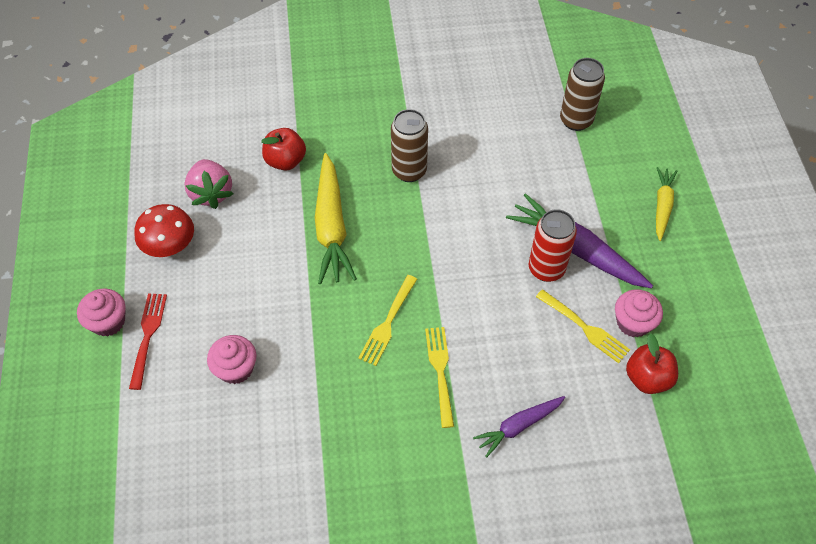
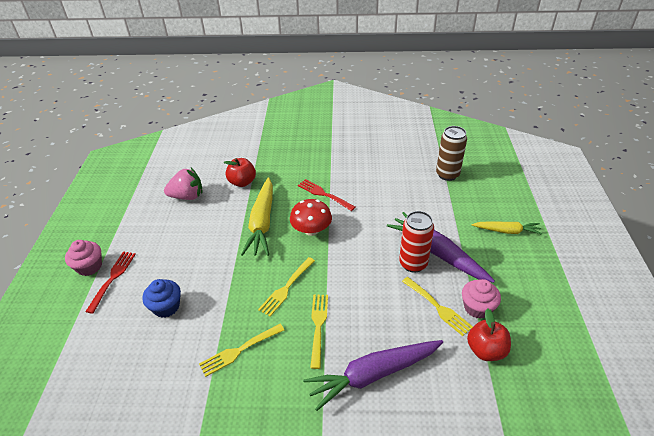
camera: 10 degrees right, 15 degrees down
red mushroom [134,204,194,257] -> red mushroom moved to [290,199,332,236]
pink strawberry [184,159,233,209] -> pink strawberry turned 90 degrees counterclockwise [164,168,203,200]
pink cupcake [207,335,256,384] -> blue cupcake [142,279,181,318]
brown can [391,109,428,182] -> red fork [298,179,355,211]
purple carrot [473,396,565,458] -> purple carrot [303,340,443,411], size x1.71
yellow carrot [656,167,677,241] -> yellow carrot turned 75 degrees clockwise [471,221,543,235]
none -> yellow fork [199,324,284,377]

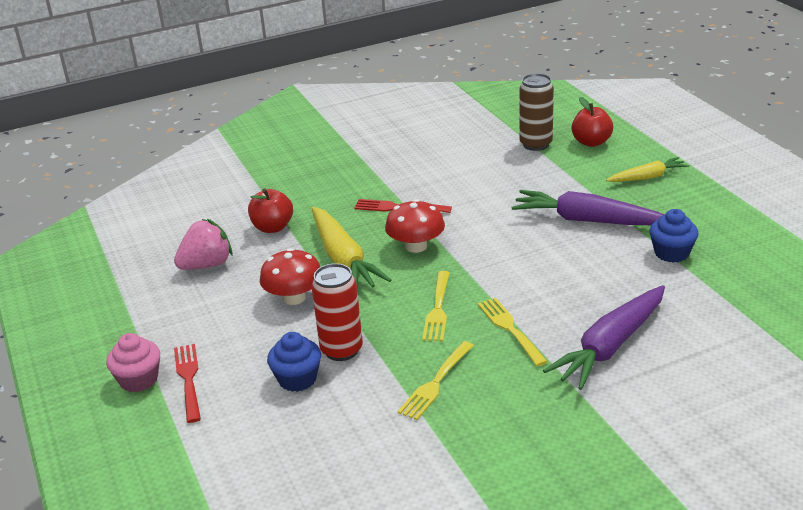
camera: 25 degrees left, 10 degrees down
red can [399,211,434,273] -> red can moved to [311,263,363,361]
yellow fork [402,277,473,336] -> none
pink cupcake [462,279,501,319] -> blue cupcake [649,209,698,263]
red apple [467,308,511,361] -> red apple moved to [572,97,613,147]
none -> red mushroom [260,248,320,305]

